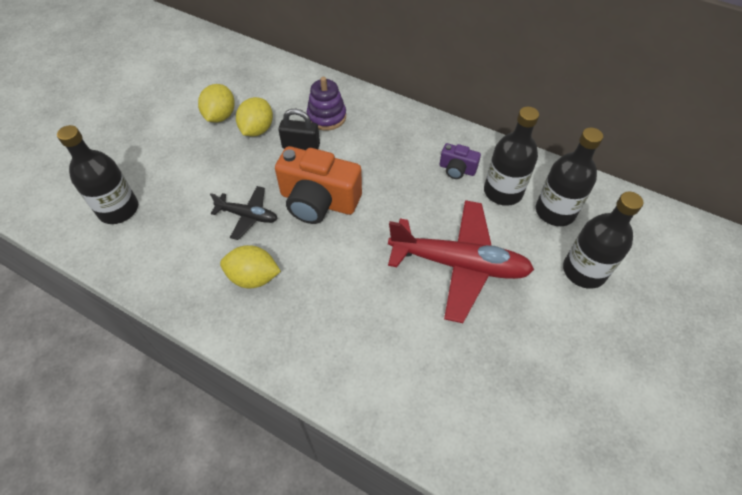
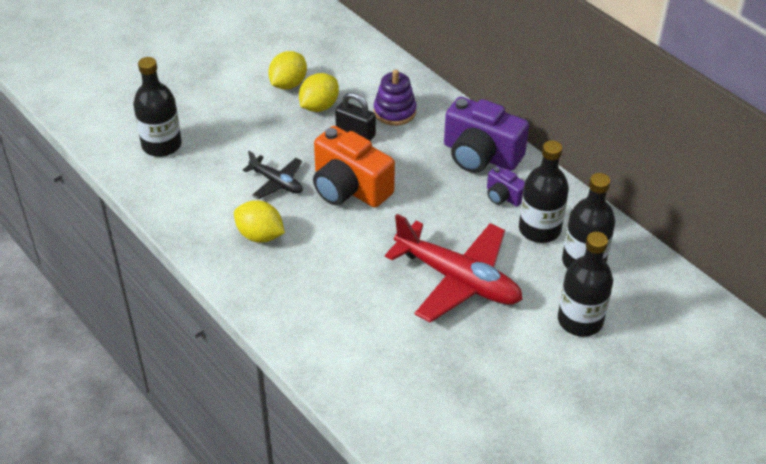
camera: 20 degrees right, 10 degrees down
none -> purple camera [444,97,529,173]

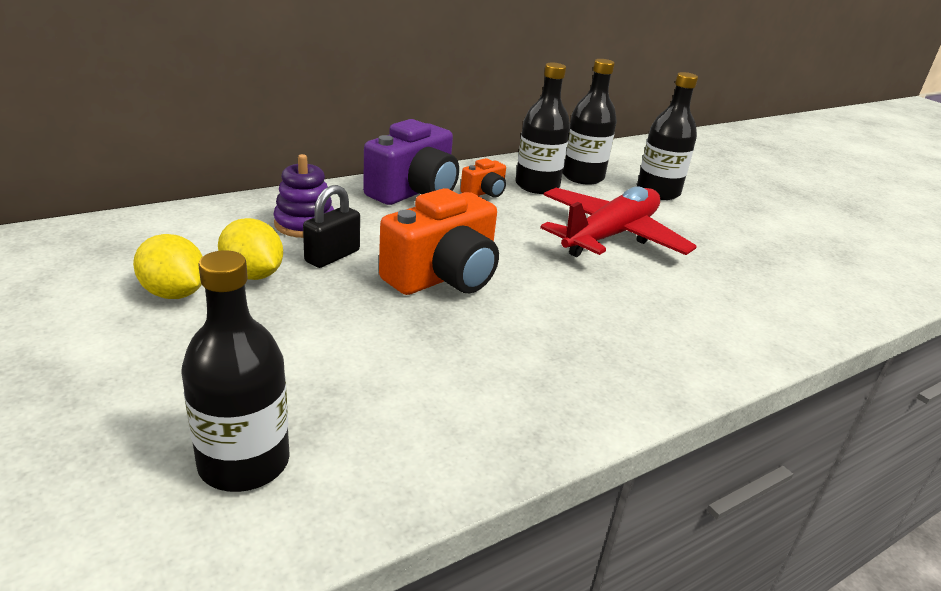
camera: 85 degrees left, 15 degrees down
yellow lemon [234,201,285,243] -> none
black plane [243,151,303,199] -> none
purple camera [487,166,525,206] -> orange camera [460,158,506,198]

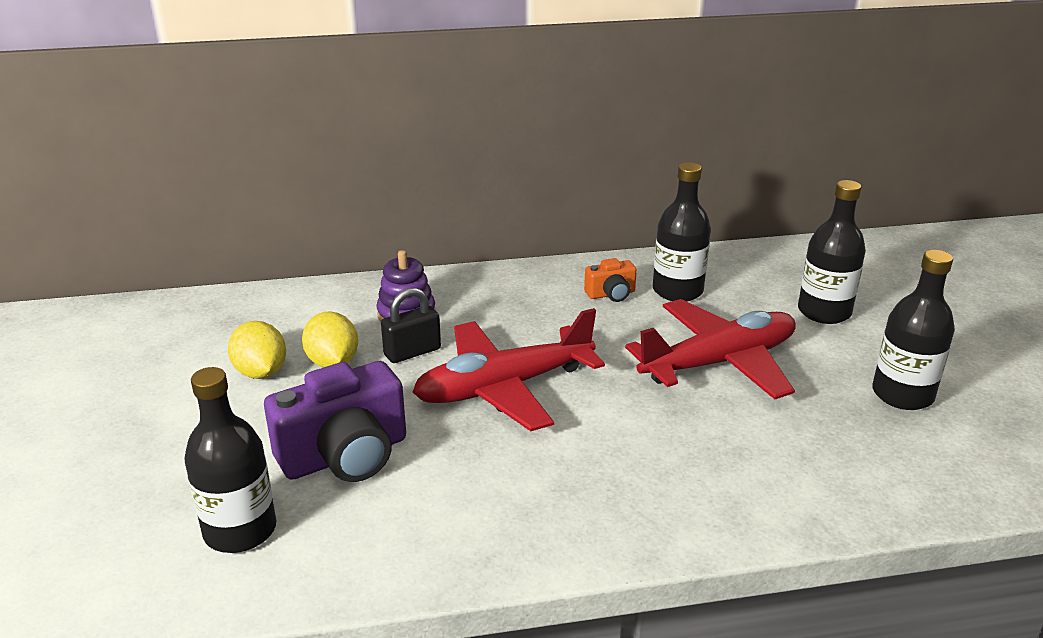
camera: 25 degrees right, 0 degrees up
purple camera [363,119,459,205] -> purple camera moved to [264,361,406,482]
orange camera [379,188,499,295] -> red plane [413,308,605,431]
black bottle [563,59,617,185] -> black bottle moved to [872,250,955,410]

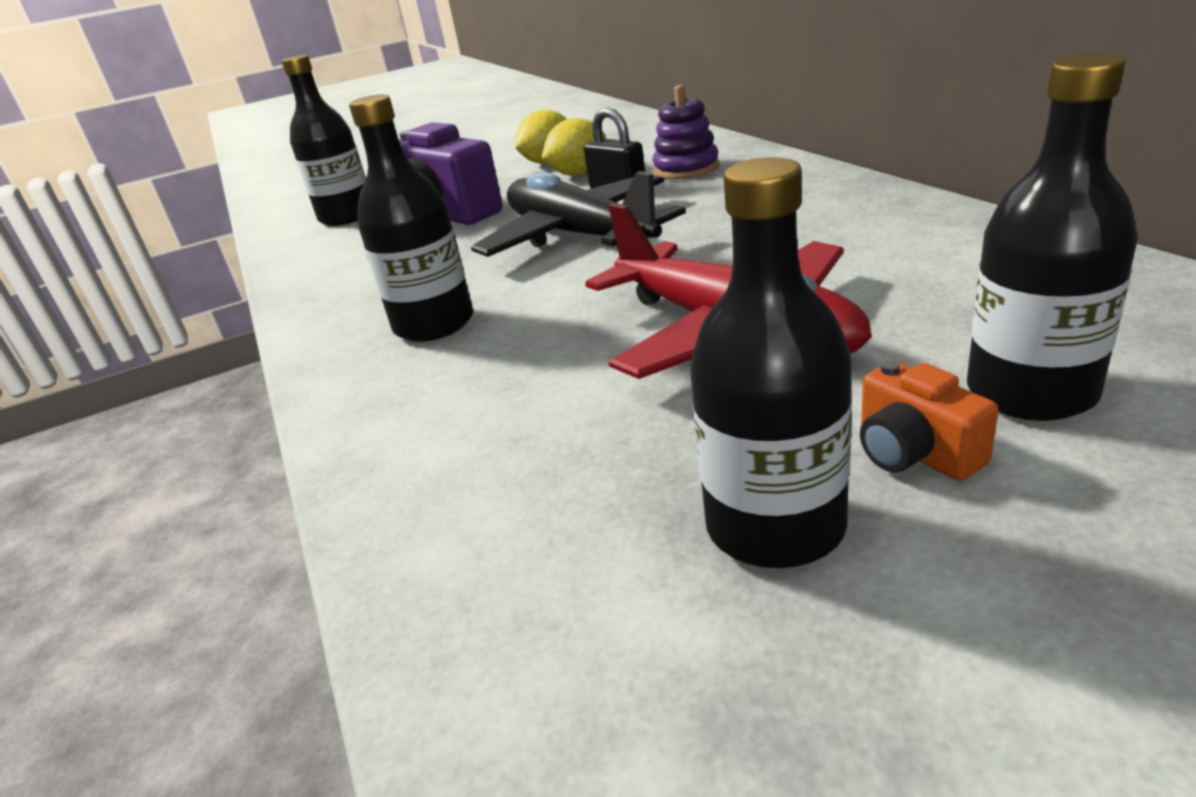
camera: 80 degrees right, 0 degrees up
red plane [413,308,605,431] -> black plane [471,171,686,257]
orange camera [584,258,637,302] -> orange camera moved to [860,360,998,481]
black bottle [653,162,711,302] -> black bottle moved to [349,94,473,342]

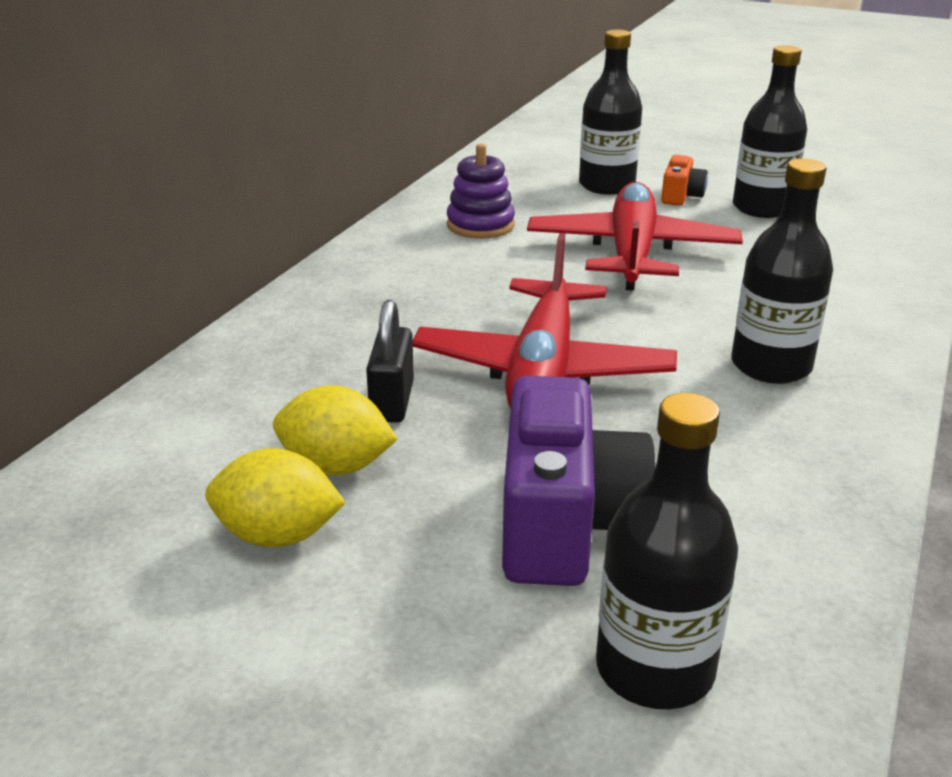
camera: 135 degrees left, 0 degrees up
black plane [471,171,686,257] -> red plane [413,233,677,409]
purple stacking toy [652,85,719,180] -> purple stacking toy moved to [447,144,515,239]

